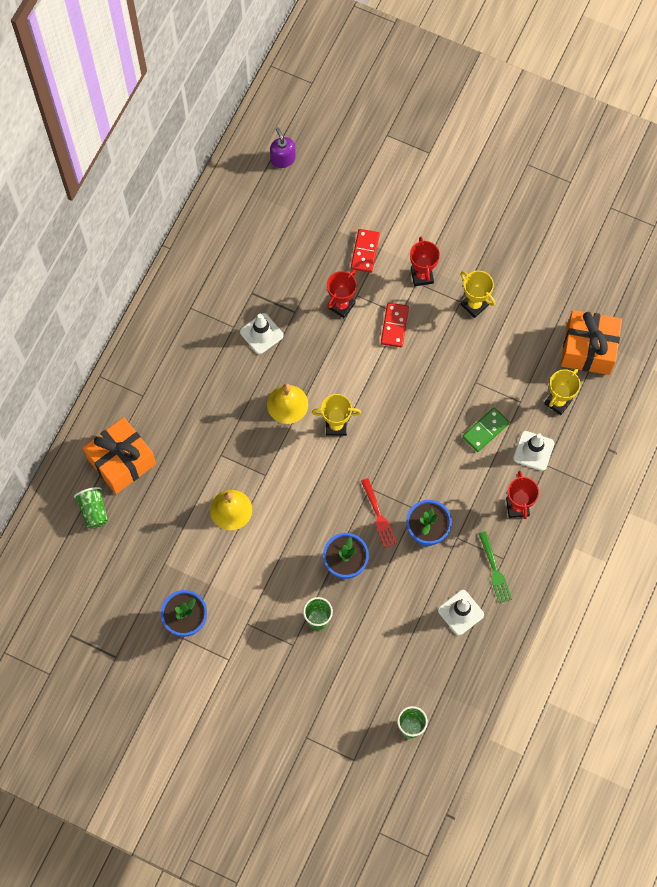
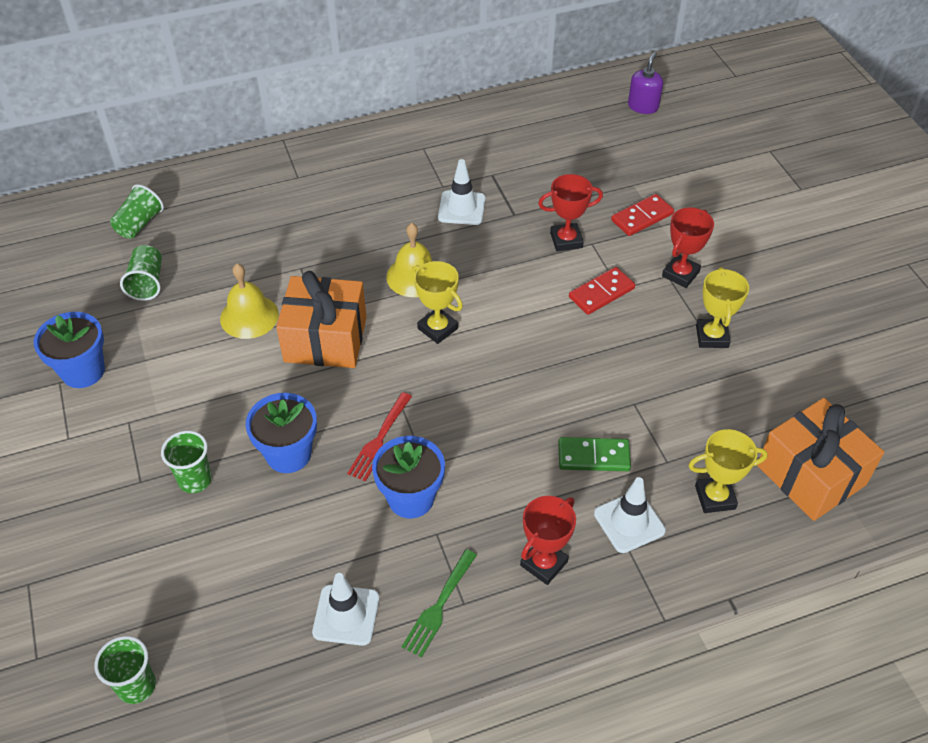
camera: 45 degrees right, 20 degrees down
orange gift [83,417,156,494] -> orange gift moved to [276,271,366,368]
none -> green cup [120,245,162,301]

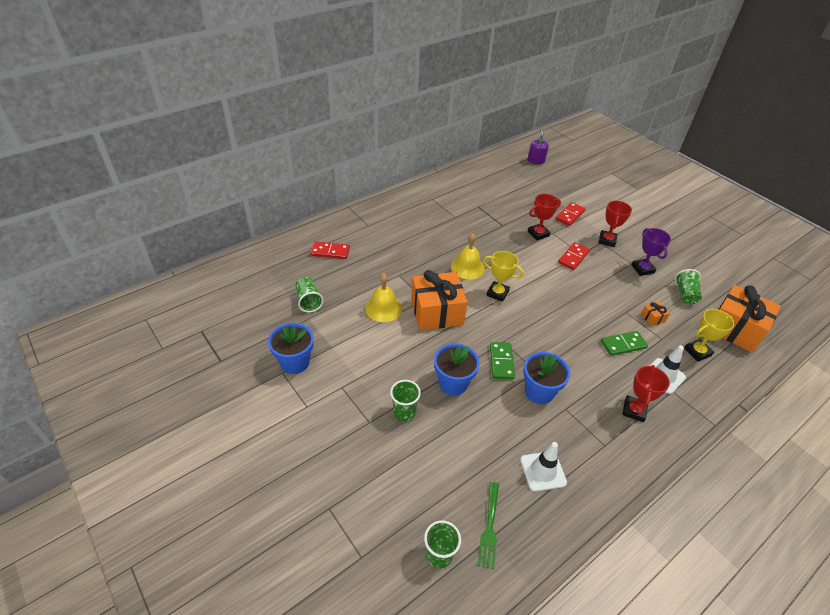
camera: 20 degrees left, 5 degrees down
green cup [110,184,164,238] -> green cup moved to [675,269,702,304]
red fork [347,392,412,481] -> green domino [490,342,515,380]
green fork [402,549,477,658] -> green fork moved to [478,482,499,569]
white traffic cone [438,159,486,225] -> none
yellow trophy [696,267,749,348] -> purple trophy [632,228,671,276]
none -> red domino [310,241,350,259]
none -> orange gift [641,301,670,326]

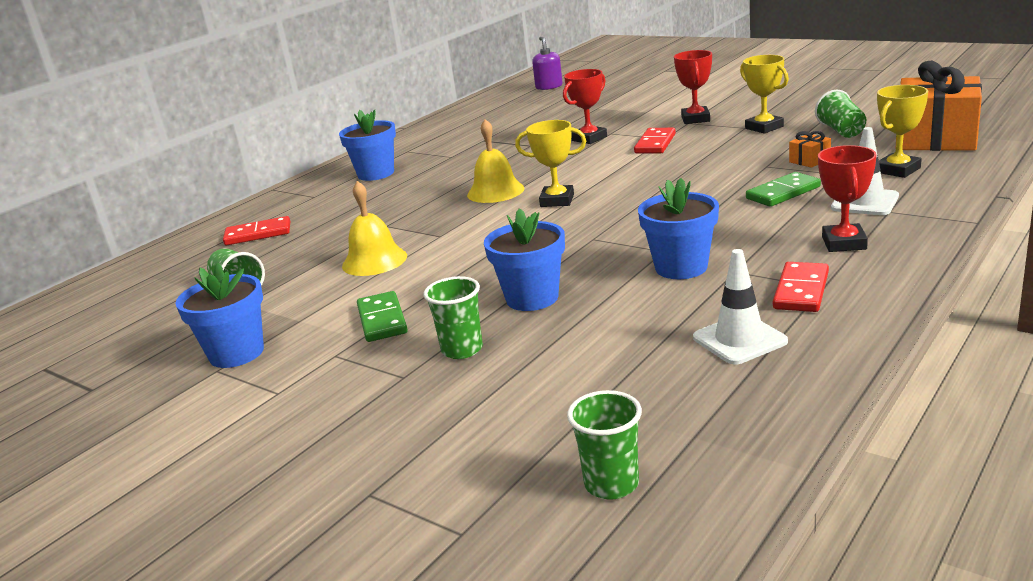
camera: 10 degrees left, 20 degrees down
orange gift [411,270,467,330] -> none
green fork [478,482,499,569] -> none
green domino [490,342,515,380] -> green domino moved to [357,291,408,342]
red domino [555,202,585,226] -> red domino moved to [773,262,829,312]
purple trophy [632,228,671,276] -> yellow trophy [740,55,789,134]
none -> blue flower pot [339,110,396,181]

